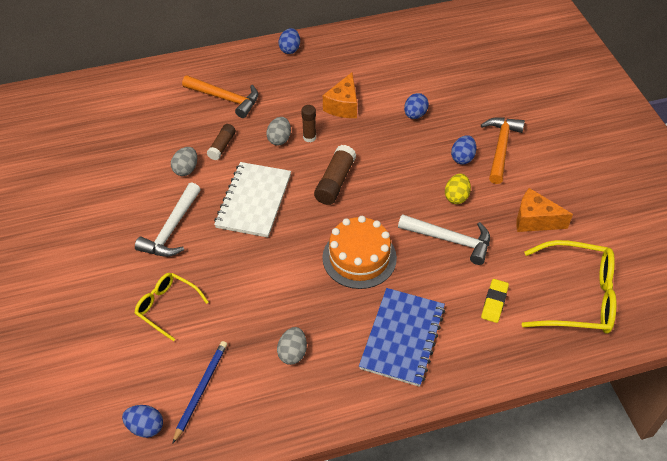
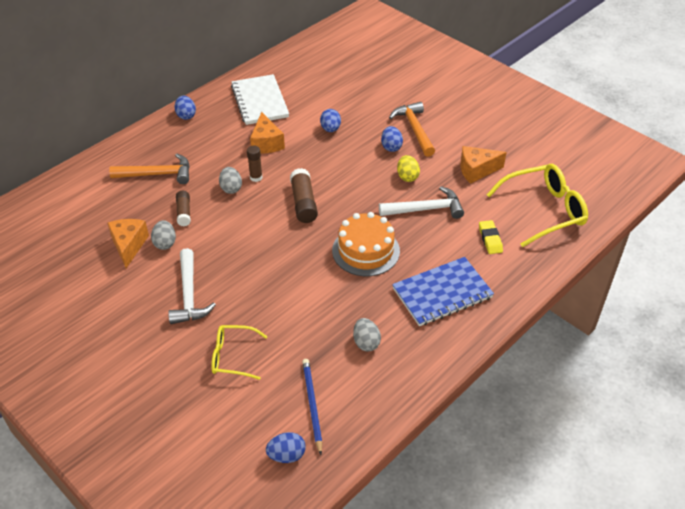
camera: 30 degrees left, 5 degrees down
white notebook [214,162,291,238] -> white notebook moved to [231,74,289,125]
blue notebook [359,288,445,387] -> blue notebook turned 75 degrees clockwise [392,257,494,326]
none -> orange cheese [107,219,149,268]

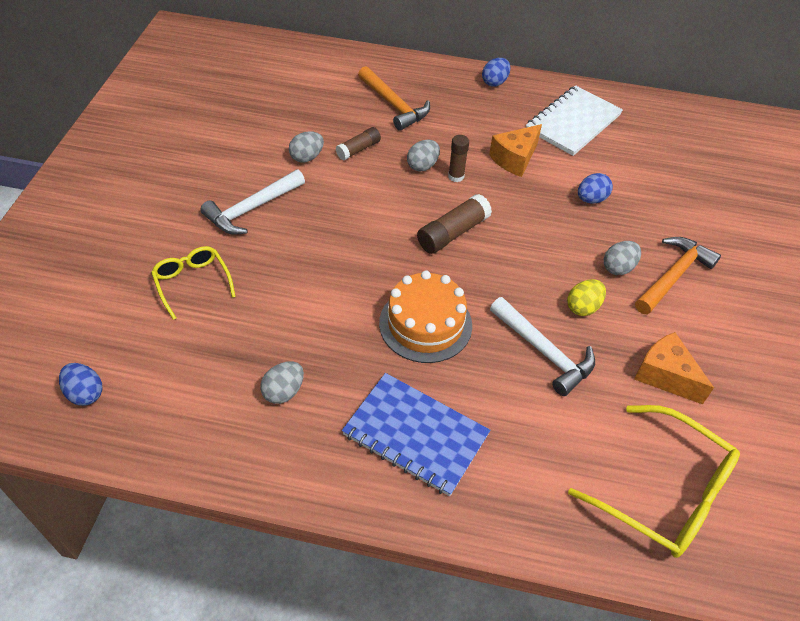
camera: 55 degrees right, 5 degrees up
orange cheese [107,219,149,268] -> none
blue pencil [302,359,323,455] -> none
blue egg [381,126,403,152] -> grey egg [604,241,641,275]
yellow eraser [479,220,503,254] -> none

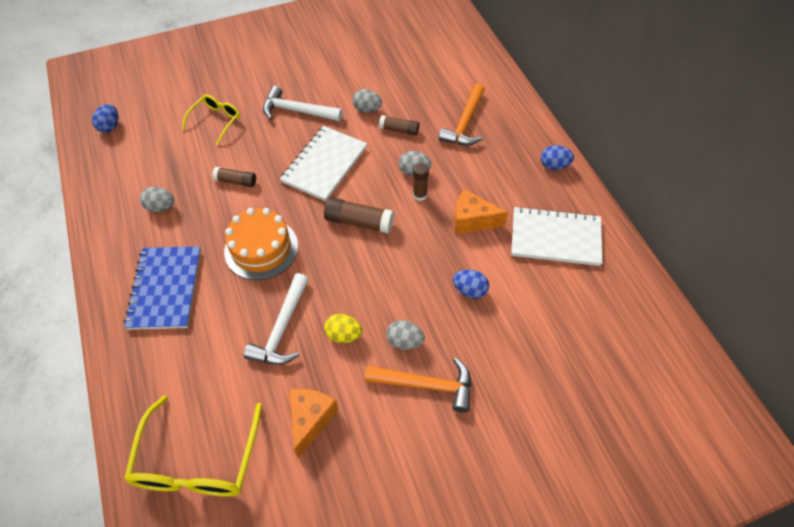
camera: 60 degrees right, 5 degrees up
none -> brown glue stick [212,167,256,187]
none -> white notebook [280,126,367,201]

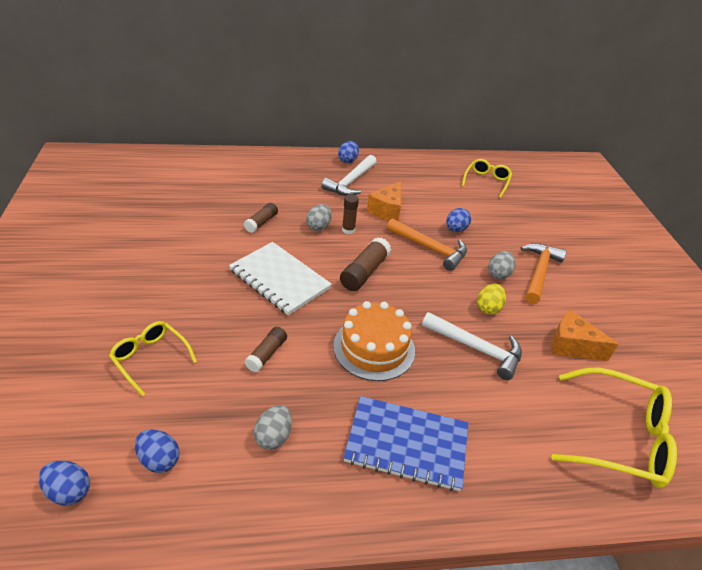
camera: 80 degrees left, 15 degrees down
white hammer [263,86,342,121] -> white hammer moved to [321,155,377,196]
grey egg [352,89,382,113] -> none
orange hammer [439,83,485,146] -> orange hammer moved to [387,219,467,271]
white notebook [511,206,603,266] -> none
none -> blue egg [135,429,180,473]
none -> yellow glasses [462,159,512,198]

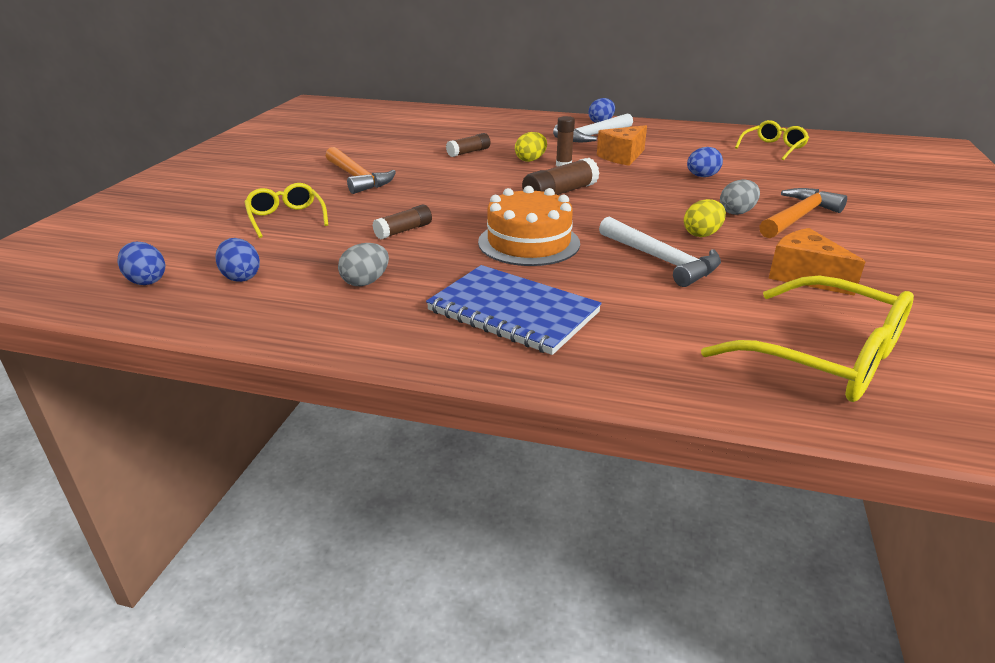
camera: 25 degrees right, 10 degrees down
white notebook [229,242,332,315] -> none
grey egg [306,204,332,231] -> yellow egg [515,132,547,162]
orange hammer [387,219,467,271] -> orange hammer moved to [326,147,396,194]

